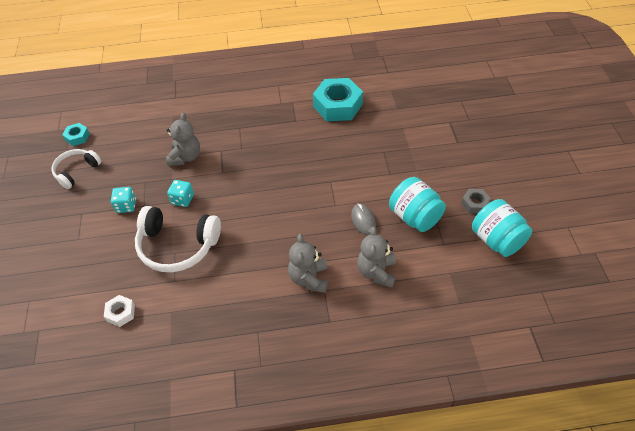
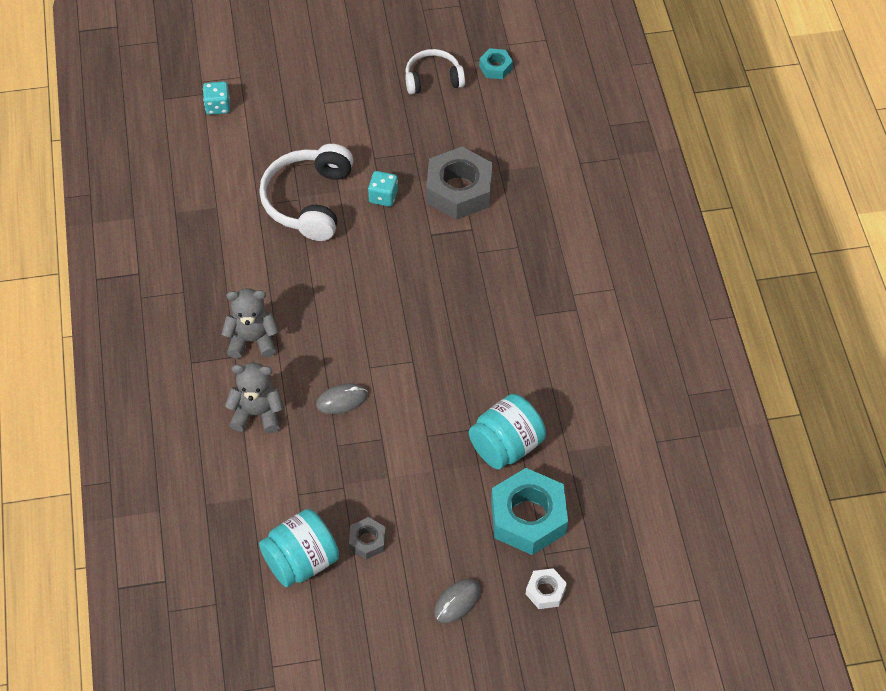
camera: 85 degrees right, 5 degrees up
white headphones [52,149,101,189] -> white headphones turned 45 degrees counterclockwise [405,49,465,95]
white nut [104,295,135,327] -> white nut moved to [526,568,567,609]
turquoise dice [111,187,136,213] -> turquoise dice moved to [203,81,230,115]
grey teddy bear [166,113,200,166] -> grey nut [426,147,492,220]
turquoise nut [313,78,363,121] -> turquoise nut moved to [491,468,568,555]
turquoise jar [389,177,446,232] -> turquoise jar moved to [469,394,546,469]
none -> grey mouse [434,579,481,623]

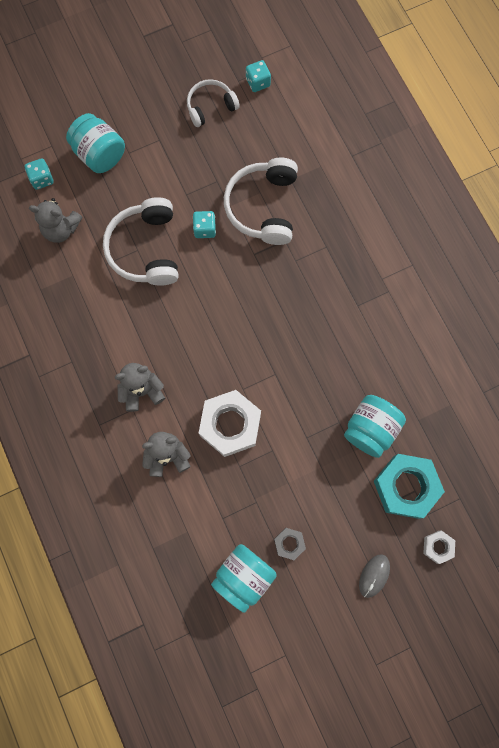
camera: 15 degrees left, 20 degrees up
grey mouse [316,383,368,414] -> white nut [199,390,261,457]
grey nut [426,147,492,220] -> white headphones [224,158,298,245]
turquoise nut [479,48,513,79] -> turquoise dice [246,60,271,92]
none -> grey teddy bear [29,198,82,243]
none -> turquoise jar [66,113,125,173]

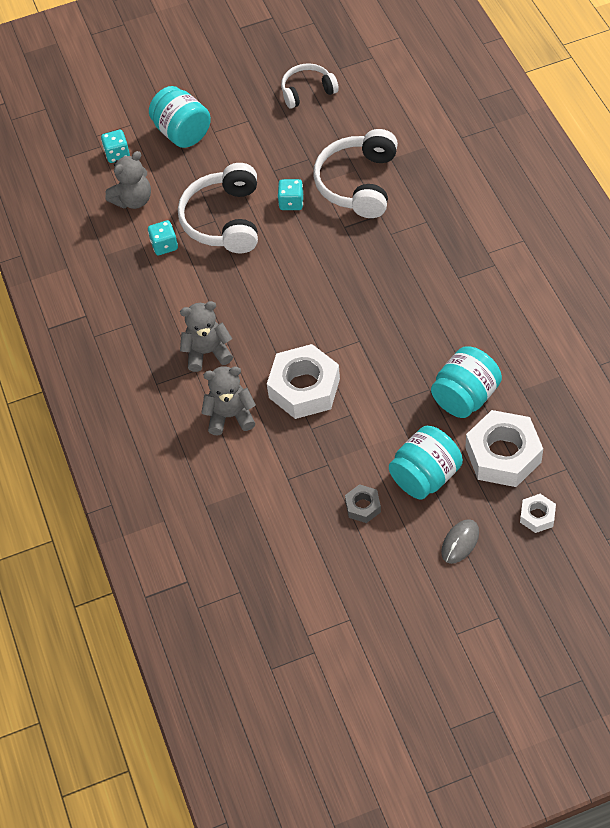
camera: 10 degrees right, 20 degrees down
grey teddy bear [29,198,82,243] -> grey teddy bear turned 60 degrees counterclockwise [105,151,151,209]
turquoise jar [211,544,277,613] -> turquoise jar moved to [389,426,463,499]
turquoise dice [246,60,271,92] -> turquoise dice moved to [148,220,178,255]
turquoise nut [374,454,445,519] -> white nut [465,410,543,487]

